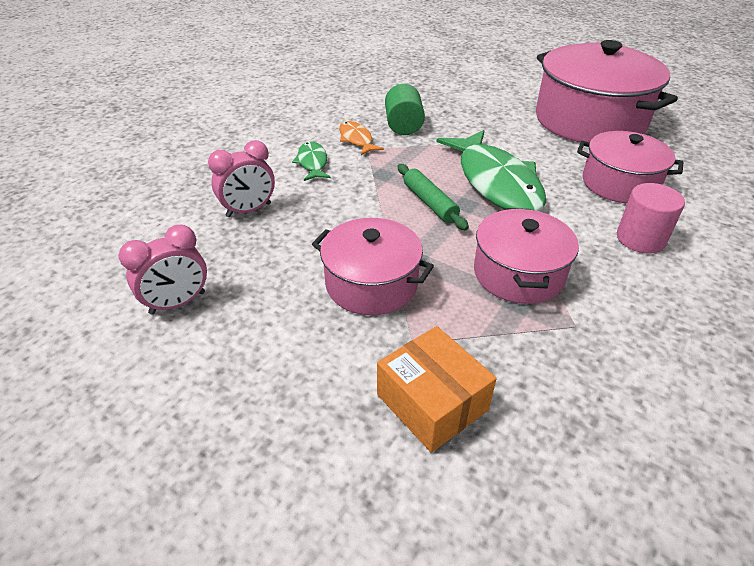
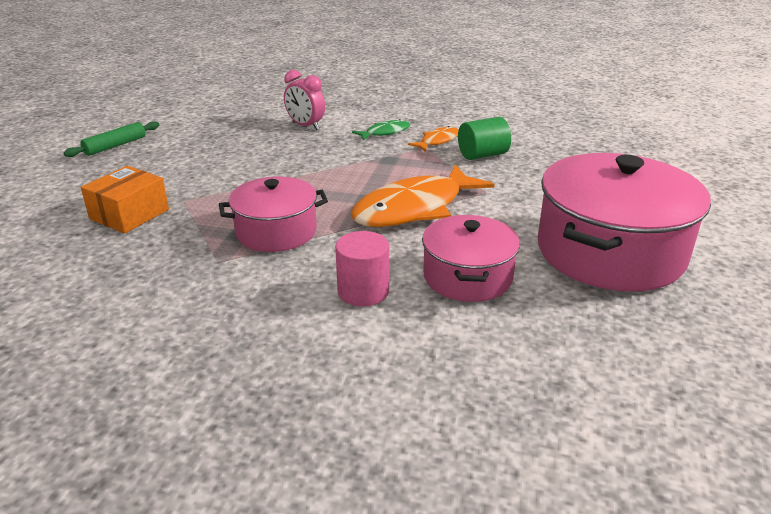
camera: 70 degrees right, 10 degrees down
pink clock [119,225,207,315] -> none
pink pot [312,218,434,315] -> none
green rolling pin [398,164,469,230] -> green rolling pin moved to [64,121,159,157]
green fish [437,130,546,211] -> orange fish [351,165,494,227]

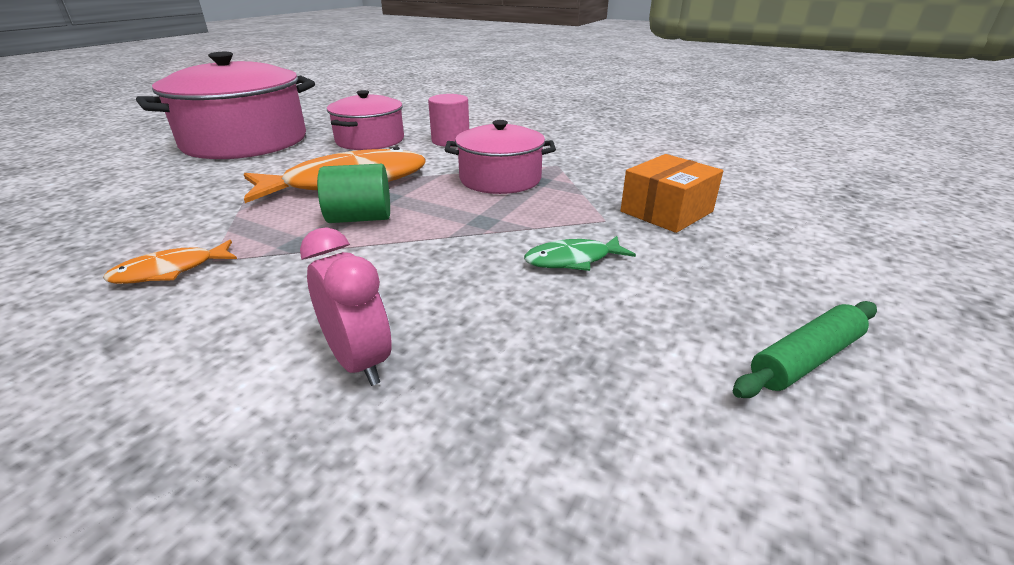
camera: 165 degrees left, 0 degrees up
green fish [352,119,410,141] -> green fish moved to [524,236,636,271]
green cylinder [458,117,511,160] -> green cylinder moved to [317,164,390,223]

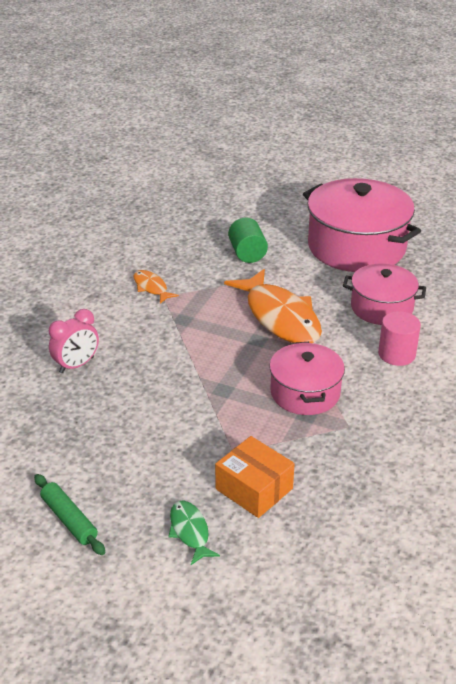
camera: 85 degrees right, 5 degrees up
green cylinder [317,164,390,223] -> green cylinder moved to [228,217,268,263]
green fish [524,236,636,271] -> green fish moved to [168,501,220,565]

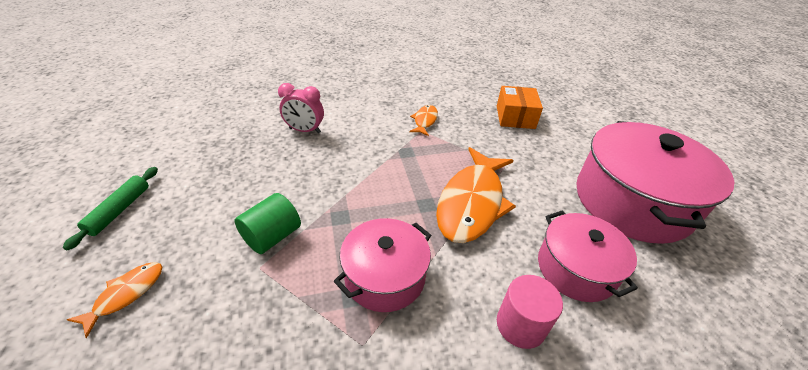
camera: 50 degrees right, 5 degrees up
green fish [168,501,220,565] -> orange fish [67,262,162,338]
orange box [215,436,295,518] -> orange box moved to [497,86,543,129]
green cylinder [228,217,268,263] -> green cylinder moved to [234,193,301,254]

